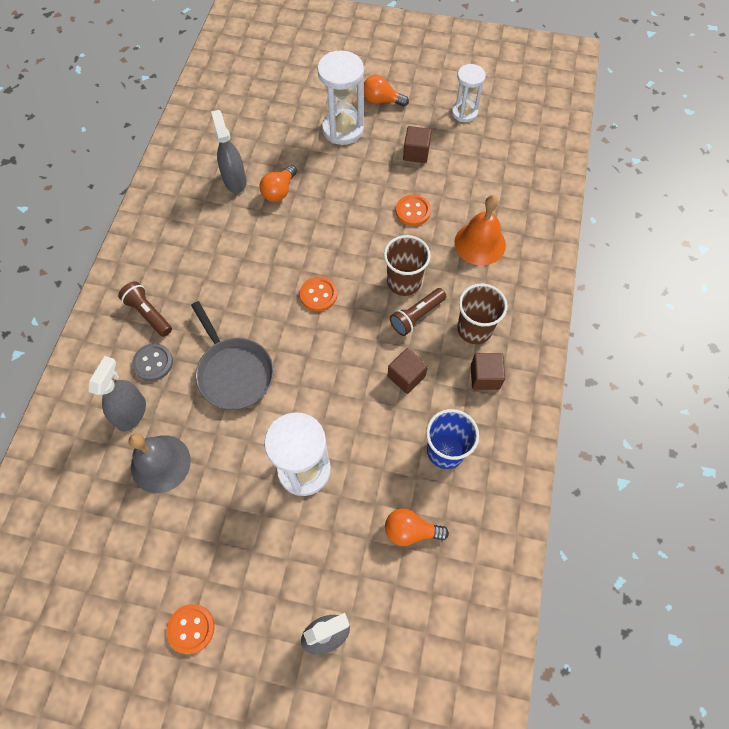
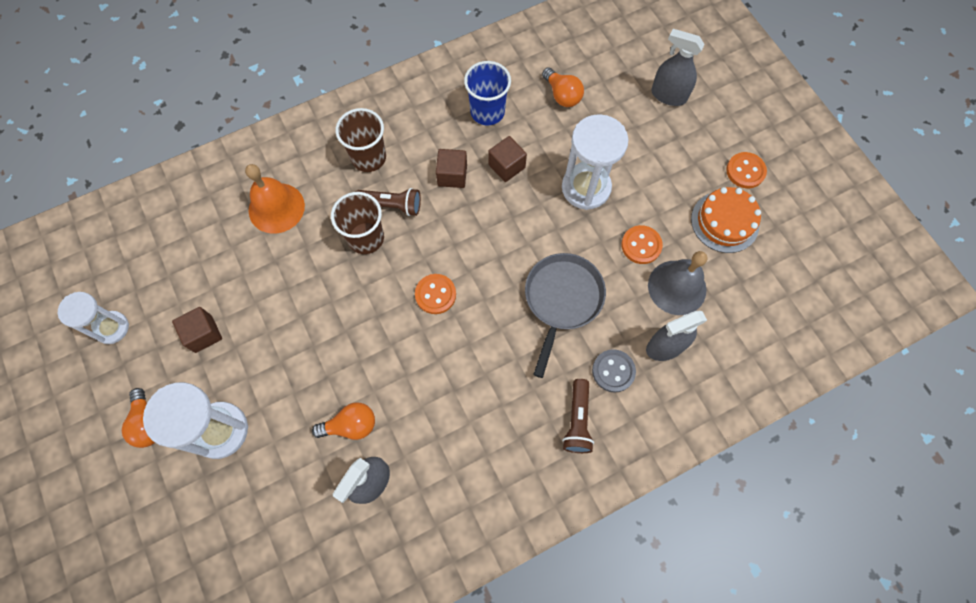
camera: 130 degrees left, 5 degrees up
orange button [396,195,431,226] -> orange button moved to [621,225,663,264]
brown cube [471,353,505,390] -> brown cube moved to [488,136,527,182]
none -> orange cake [691,187,761,253]

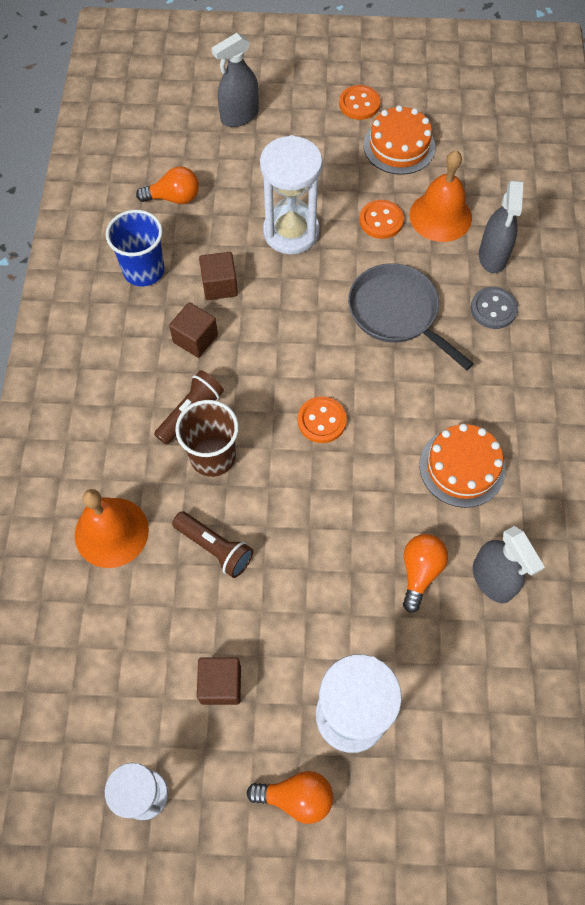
camera: 60 degrees left, 5 degrees down
brown cup [336,108,386,172] -> none
brown flashlight [562,379,594,453] -> brown flashlight moved to [172,511,253,578]
grey bell [648,251,707,315] -> orange bell [410,150,472,242]
none -> orange cake [419,424,506,508]

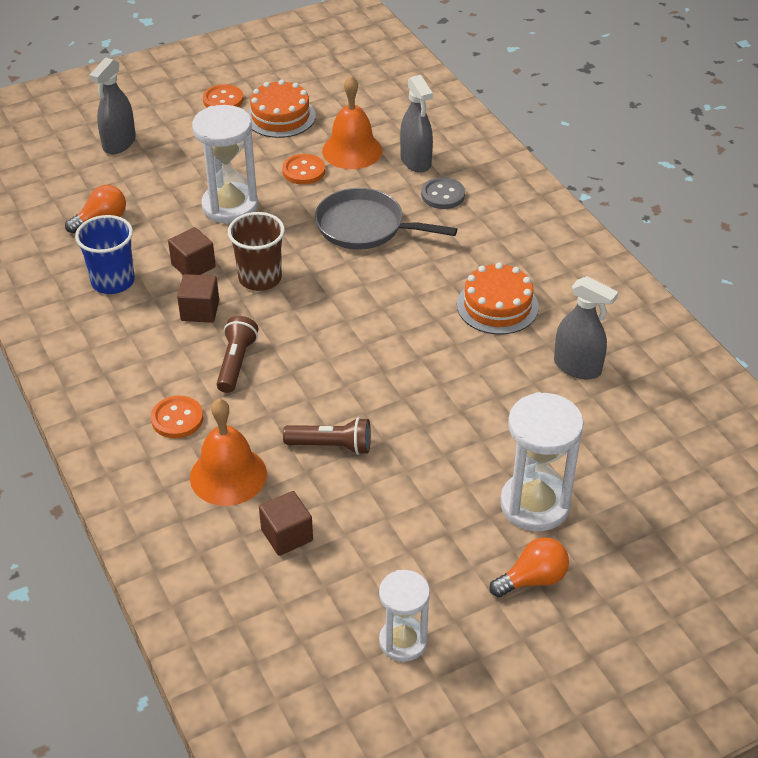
camera: 30 degrees left, 20 degrees down
brown cup [175,400,239,477] -> brown cup moved to [228,212,285,291]
brown cube [197,657,241,705] -> brown cube moved to [259,491,313,556]
orange button [298,396,347,443] -> orange button moved to [151,396,203,438]
orange light bulb [403,534,448,613] -> none

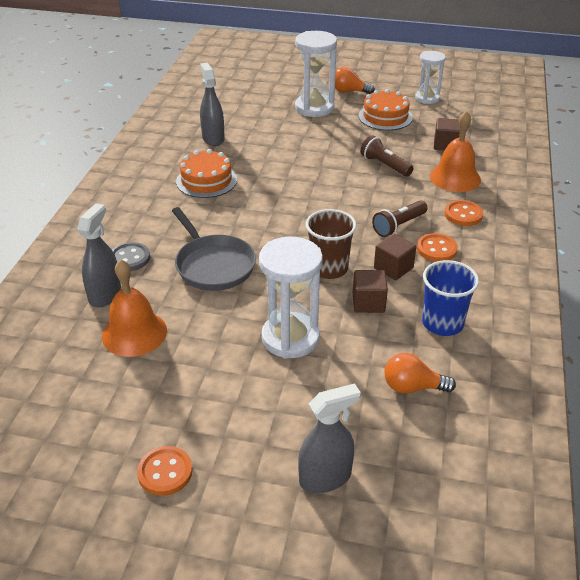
camera: 140 degrees left, 5 degrees down
orange cake [247,79,316,138] -> orange cake moved to [359,89,413,130]
orange button [282,154,325,185] -> orange button moved to [417,233,458,262]

